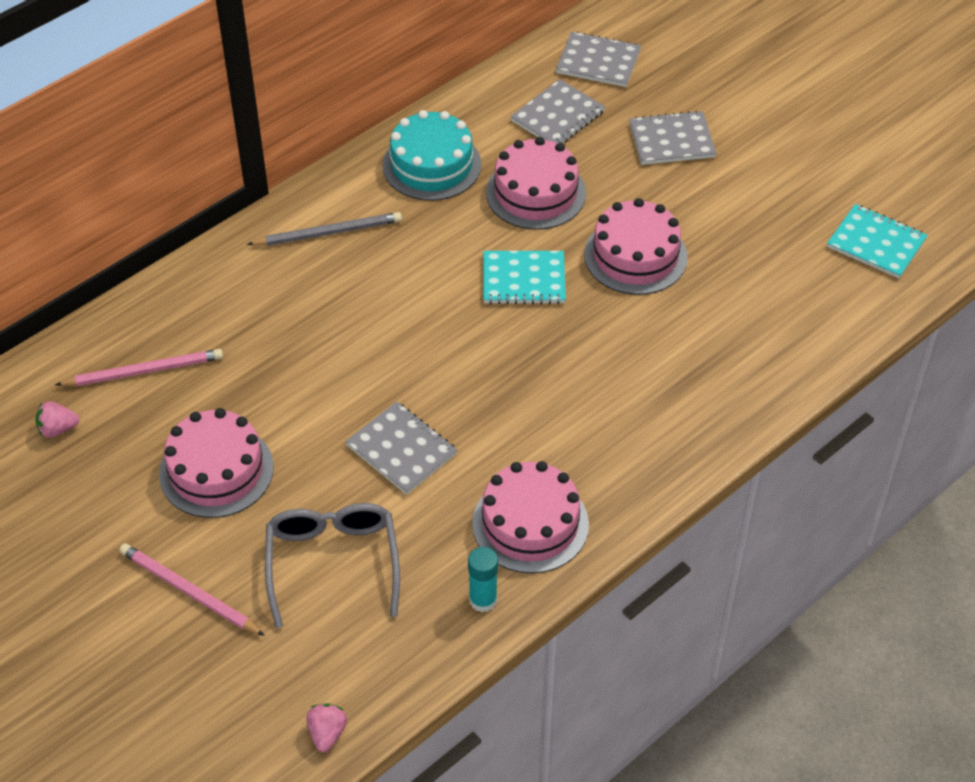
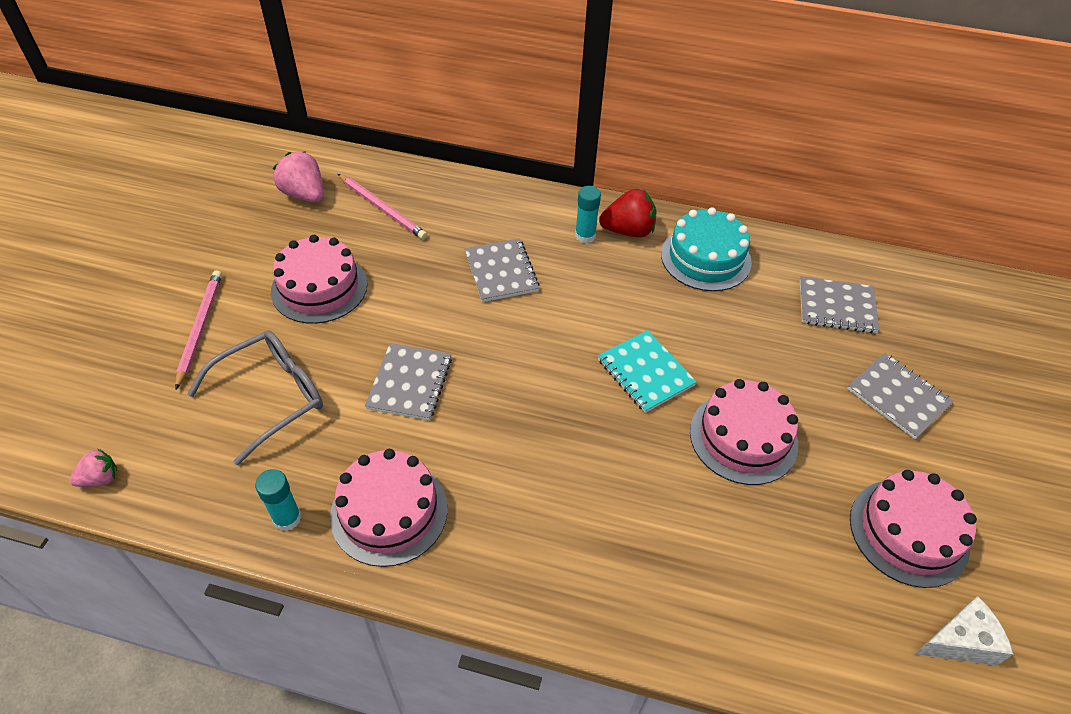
camera: 55 degrees right, 0 degrees up
pink strawberry [35,401,79,438] -> pink strawberry [273,151,324,202], size x1.69
grey pencil [247,212,402,246] -> turquoise glue stick [575,186,601,243]
pink cake [486,137,586,230] -> pink cake moved to [850,470,977,588]
grey notebook [556,31,641,87] -> grey notebook moved to [465,238,540,302]
turquoise notebook [827,204,928,278] -> white cheese [915,596,1013,666]
none -> red strawberry [599,189,656,238]

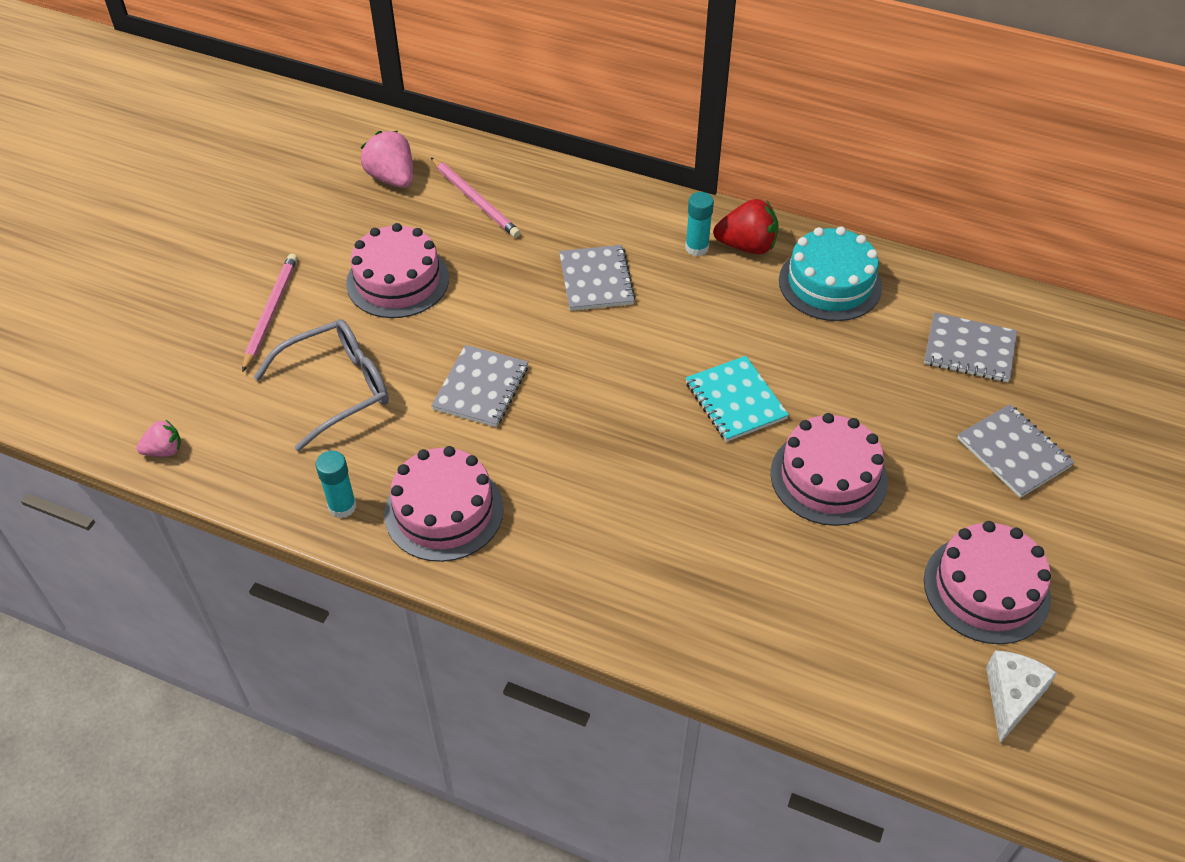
camera: 10 degrees right, 0 degrees up
white cheese [915,596,1013,666] -> white cheese turned 60 degrees counterclockwise [986,650,1057,743]

